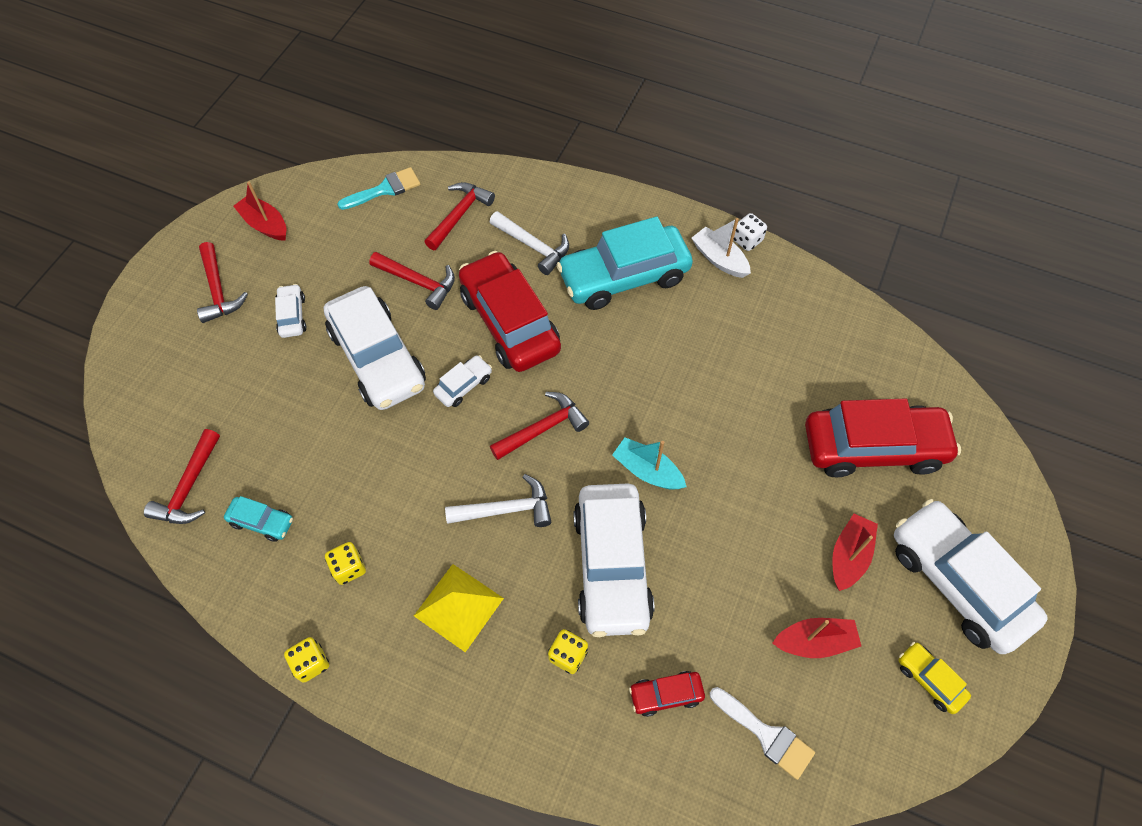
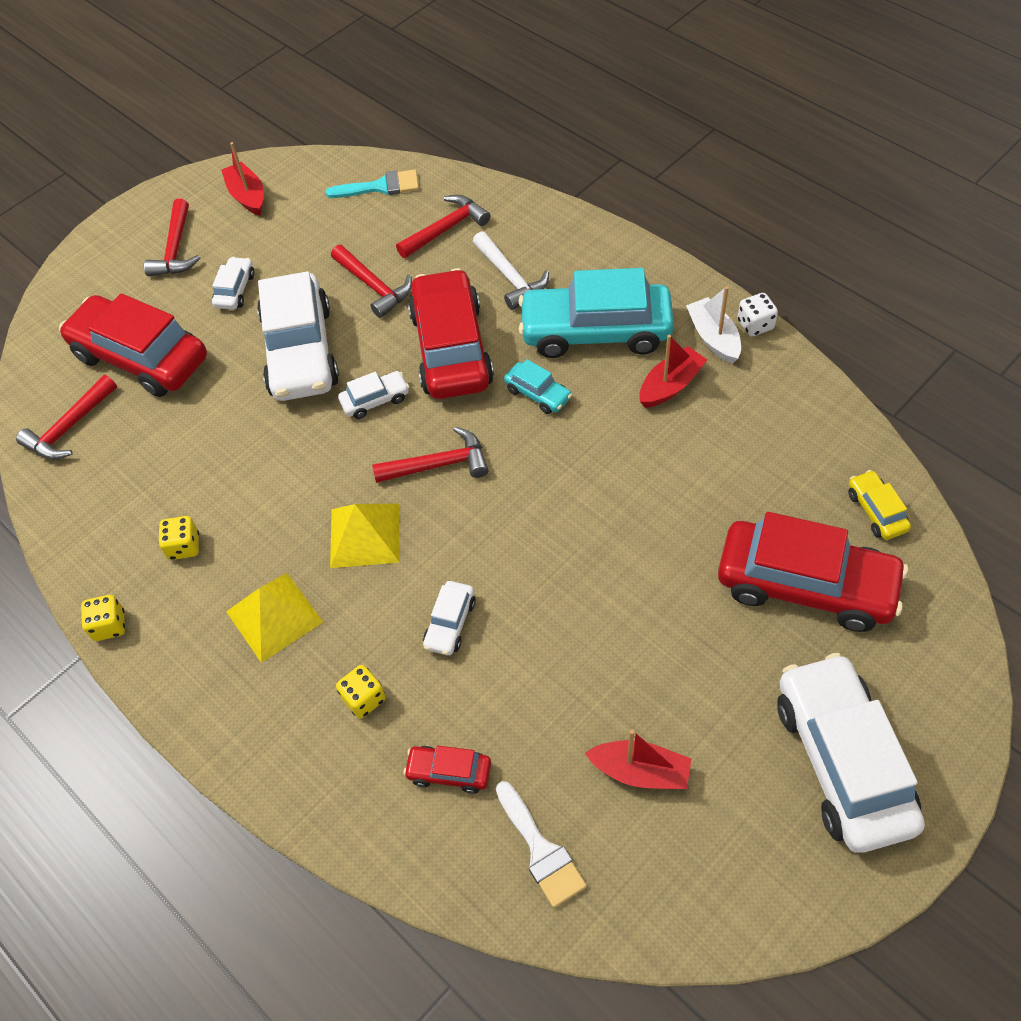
camera: 25 degrees right, 5 degrees down
turquoise car [224,496,293,542] -> turquoise car moved to [504,359,572,414]
white hammer [445,474,551,527] -> yellow pyramid [330,504,400,568]
white car [573,484,654,637] -> white car [423,581,476,656], size x0.45
turquoise boat [612,437,686,490] -> none
red boat [832,514,878,591] -> red boat moved to [639,335,707,408]
yellow car [898,642,971,714] -> yellow car moved to [848,470,911,540]
none -> red car [59,293,207,397]

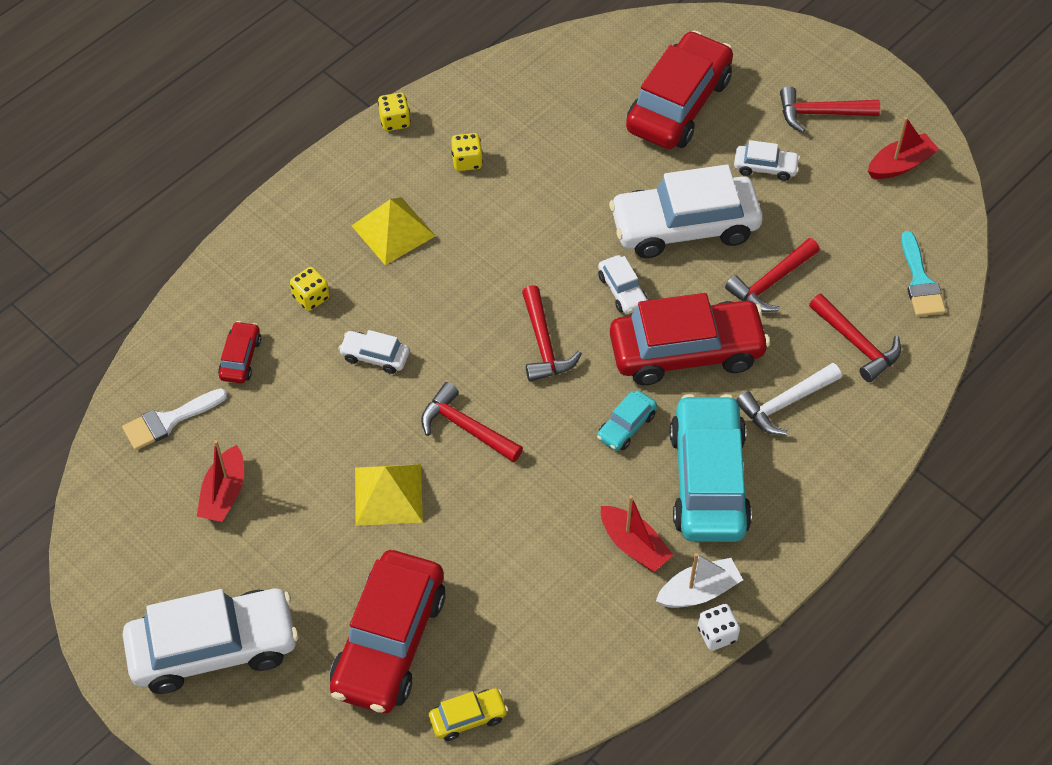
camera: 85 degrees right, 0 degrees up
red hammer [16,375,117,460] -> red hammer moved to [421,382,523,462]
yellow pyramid [330,504,400,568] -> yellow pyramid moved to [355,464,423,526]

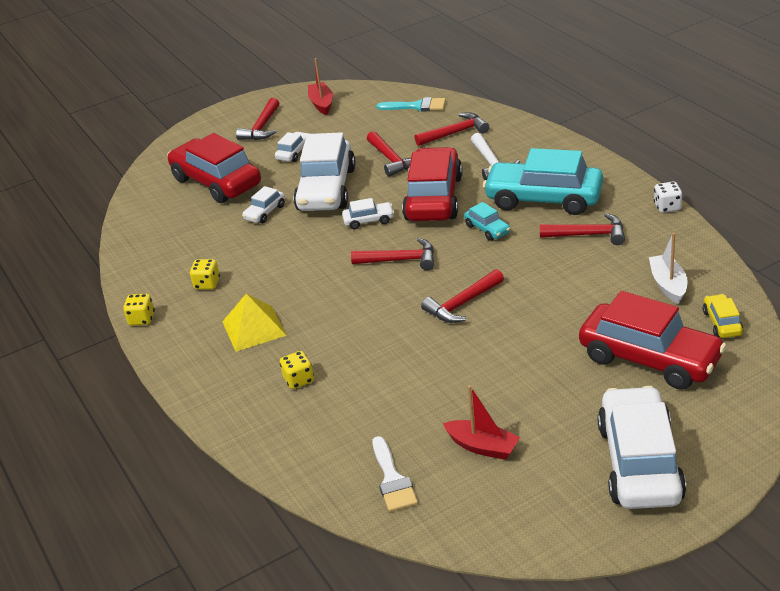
camera: 70 degrees left, 20 degrees down
red car [218,321,261,383] -> none
white car [338,330,410,374] -> white car moved to [242,186,285,223]
yellow pyramid [355,464,423,526] -> none
red boat [601,495,673,572] -> red hammer [540,213,625,245]
white boat [656,553,743,608] -> white boat moved to [649,233,688,304]

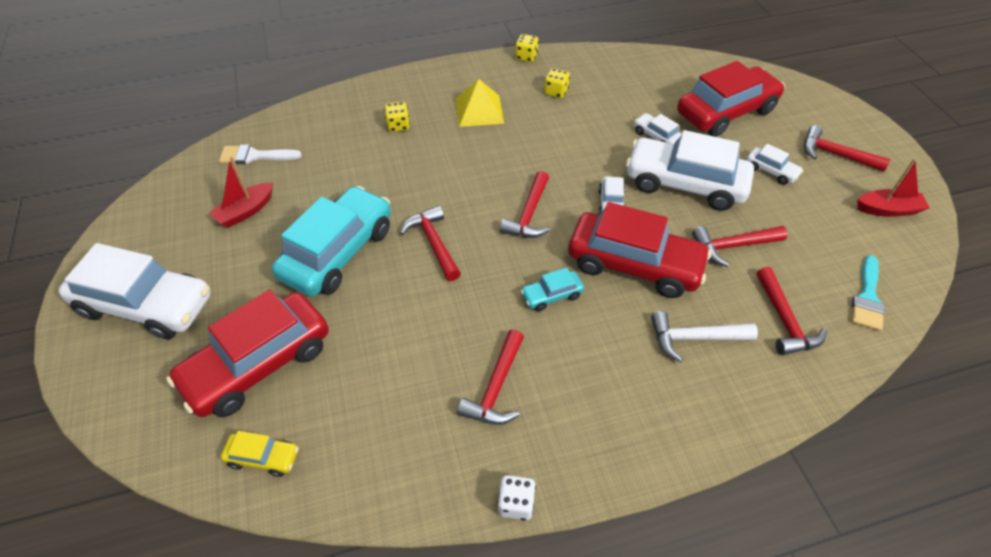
camera: 100 degrees right, 15 degrees up
turquoise car [483,148,603,215] -> turquoise car moved to [272,186,391,297]
white boat [649,233,688,304] -> none

